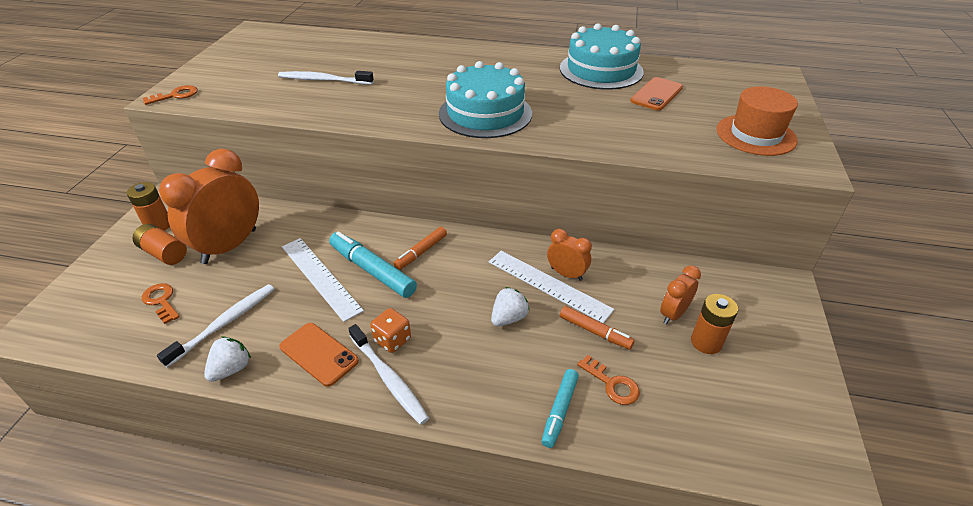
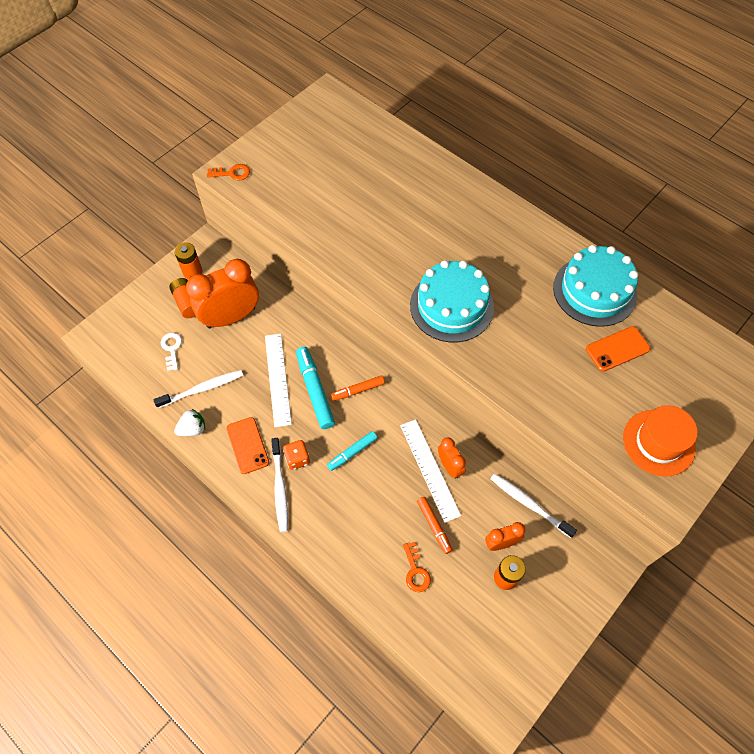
camera: 30 degrees right, 20 degrees up
orange key [142,283,180,324] -> white key [161,333,182,371]
white toothbrush [278,71,374,85] -> white toothbrush moved to [490,473,577,538]
white strawberry [491,287,529,326] -> none
turquoise marker [541,369,579,448] -> turquoise marker moved to [327,431,377,471]

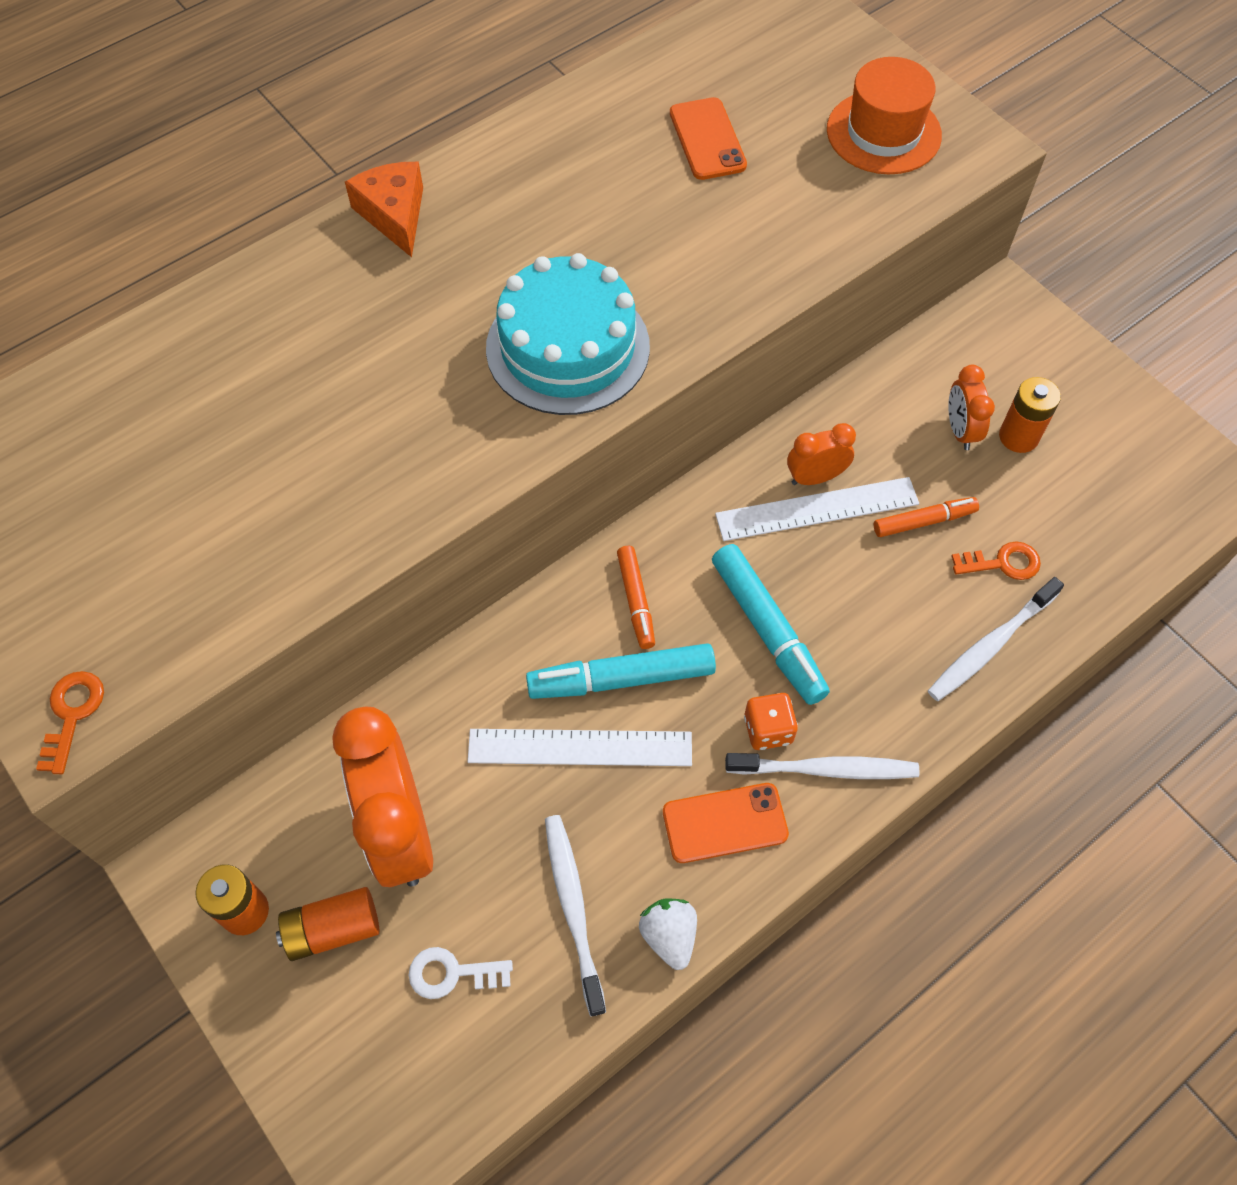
camera: 80 degrees left, 0 degrees up
turquoise marker [327,431,377,471] -> turquoise marker [712,544,830,705], size x1.64
white toothbrush [490,473,577,538] -> white toothbrush moved to [928,577,1064,701]
turquoise cake [553,245,638,327] -> none
none -> orange cheese [345,162,423,257]

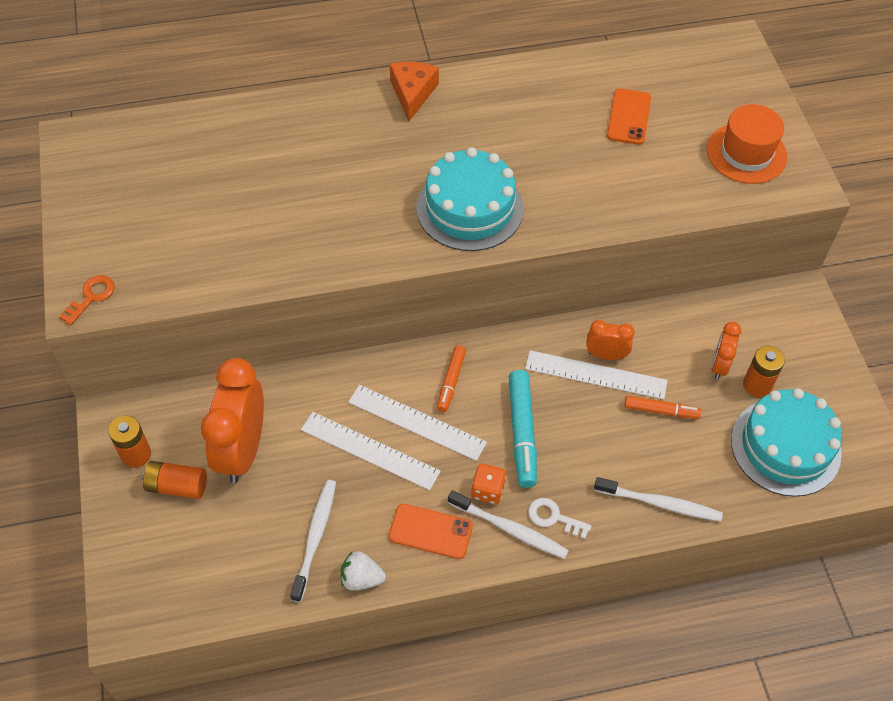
camera: 25 degrees right, 5 degrees down
white key [409,947,513,999] -> white key moved to [528,498,592,539]
turquoise marker [526,643,716,699] -> white ruler [348,385,487,461]
white strawberry [639,898,697,970] -> white strawberry turned 90 degrees counterclockwise [341,551,386,591]
white toothbrush [928,577,1064,701] -> white toothbrush turned 150 degrees counterclockwise [594,477,723,522]
orange key [951,541,1041,580] -> none
none -> turquoise cake [731,388,842,497]

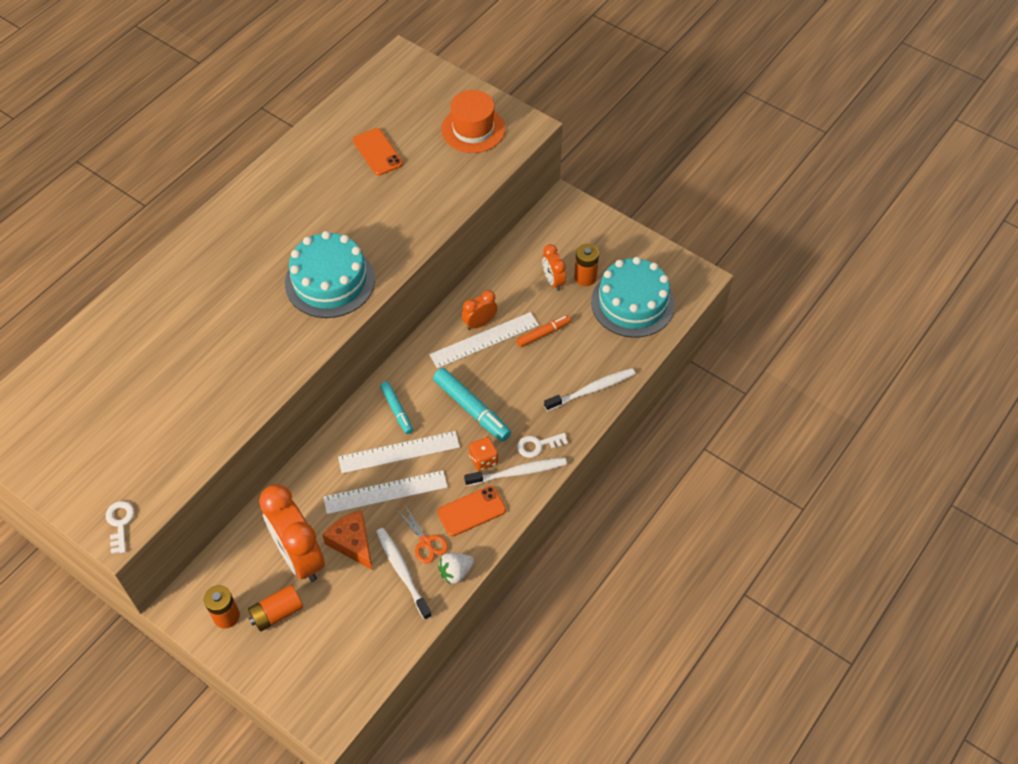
camera: 40 degrees left, 0 degrees up
orange key [59,275,115,326] -> white key [106,501,134,554]
orange cheese [390,62,439,122] -> orange cheese moved to [322,510,372,570]
orange marker [437,345,466,412] -> turquoise marker [380,382,413,434]
none -> orange scissors [397,505,448,564]

